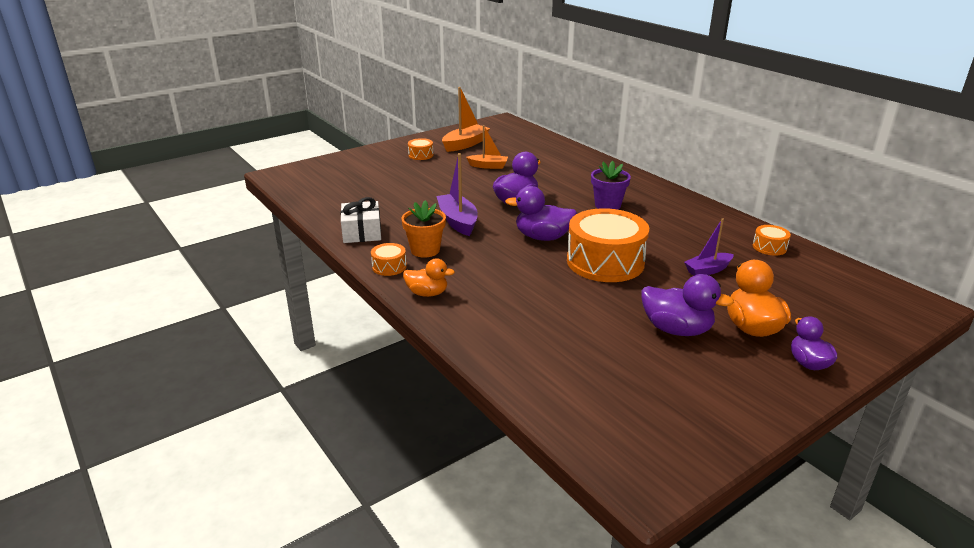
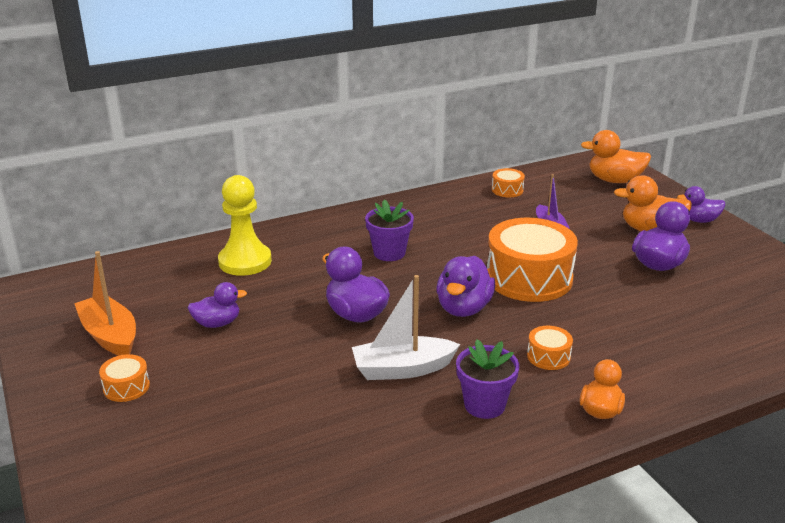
camera: 80 degrees left, 0 degrees up
white gift [340,197,381,243] -> none
orange drum [371,243,407,276] -> orange drum moved to [527,326,573,370]
orange flower pot [401,200,446,258] -> purple flower pot [456,339,519,419]
purple boat [436,153,478,236] -> white boat [352,275,460,380]
orange boat [466,125,508,169] -> purple duck [187,282,247,328]
none -> yellow pawn [218,175,272,276]
none -> orange duck [581,130,651,183]

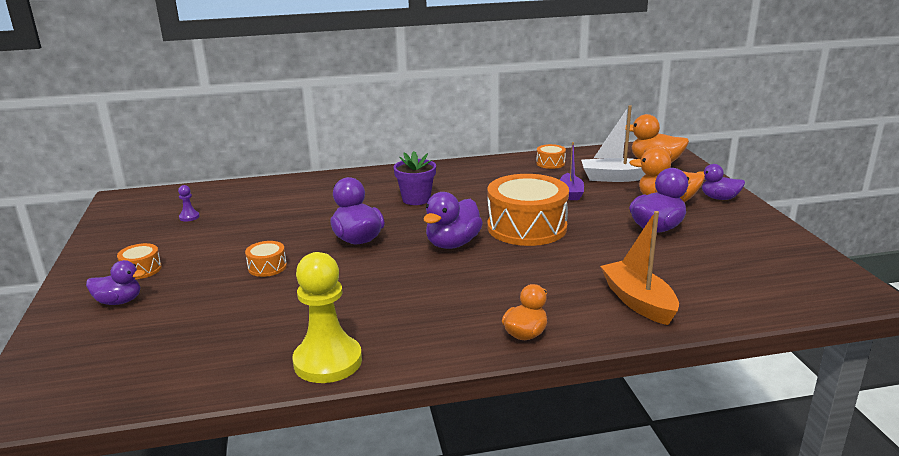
camera: 15 degrees right, 5 degrees down
orange boat [74,251,136,356] -> orange boat moved to [600,211,679,325]
purple duck [187,282,247,328] -> purple duck moved to [86,260,145,305]
yellow pawn [218,175,272,276] -> yellow pawn moved to [292,252,362,383]
white boat [352,275,460,380] -> white boat moved to [581,105,645,182]
purple flower pot [456,339,519,419] -> none
orange drum [527,326,573,370] -> orange drum moved to [245,241,287,277]
none -> purple pawn [178,185,200,222]

